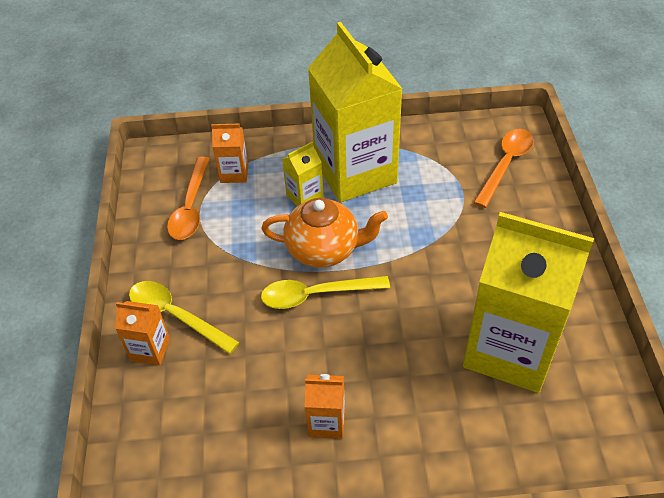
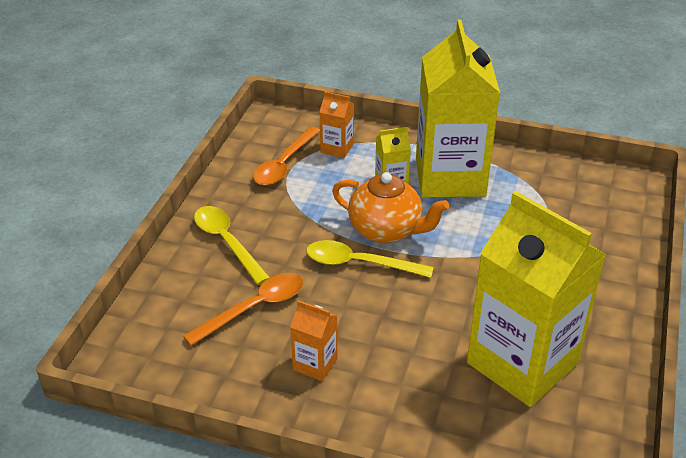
camera: 20 degrees right, 10 degrees down
orange carton [115,301,170,365] -> none
orange spoon [473,129,533,208] -> orange spoon moved to [183,273,303,346]

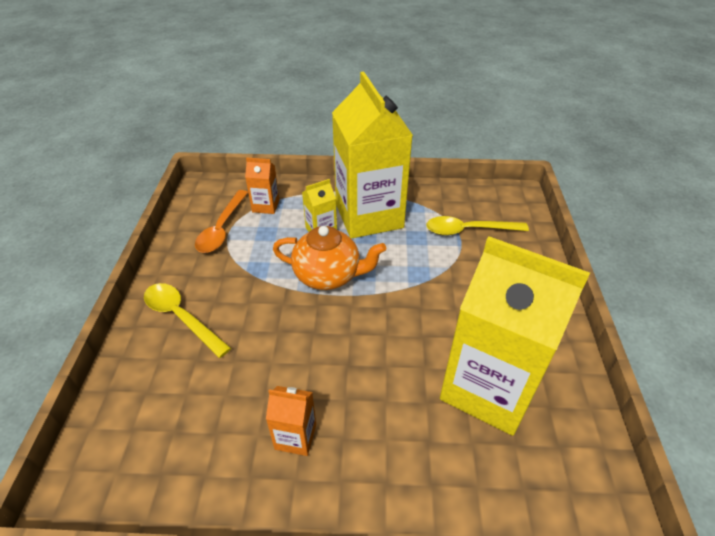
camera: 15 degrees left, 5 degrees up
orange spoon [183,273,303,346] -> none
yellow spoon [306,240,434,278] -> yellow spoon moved to [426,216,529,235]

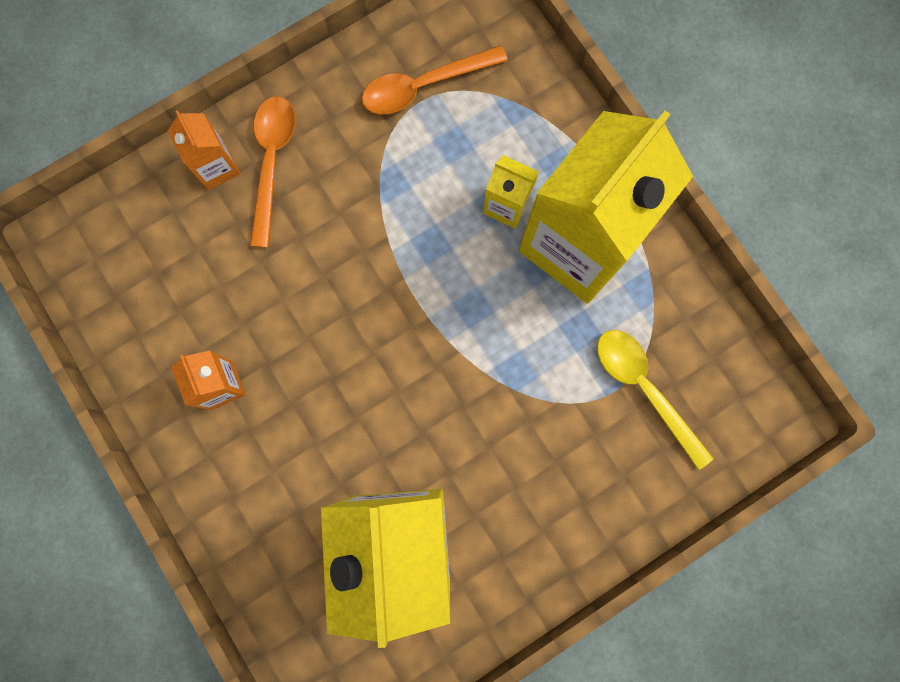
camera: 55 degrees right, 35 degrees up
yellow spoon [144,283,231,358] -> orange spoon [250,96,295,248]
orange carton [245,157,280,214] -> orange carton moved to [168,110,241,190]
orange teapot [273,226,386,290] -> none

